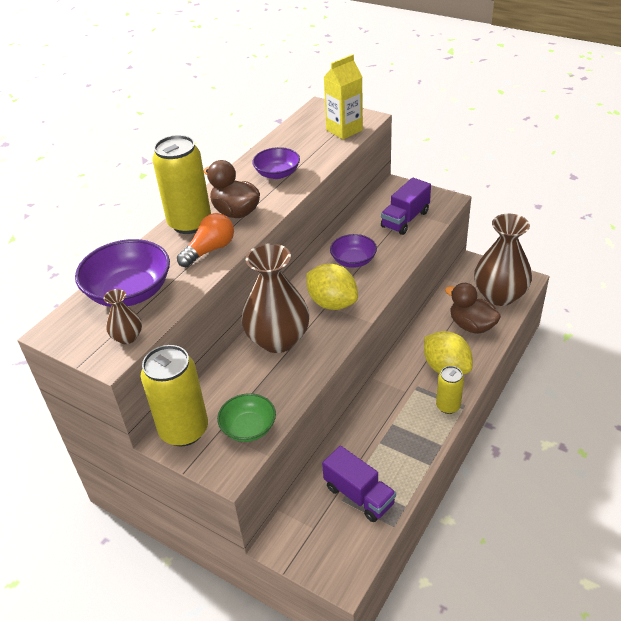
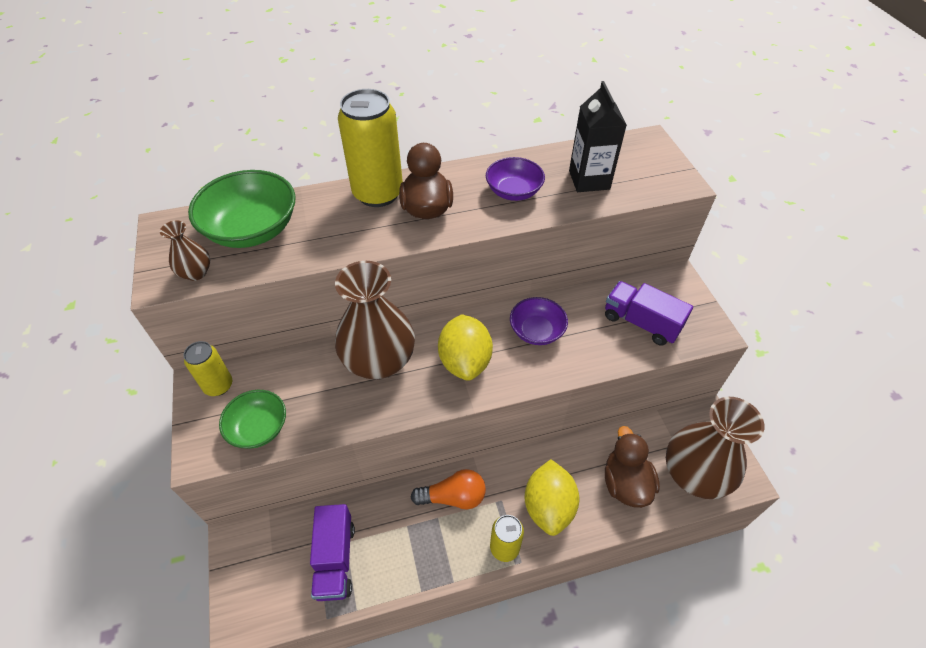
camera: 40 degrees right, 10 degrees up
purple bowl [75,239,170,307] -> green bowl [188,170,296,248]
yellow can [141,345,208,446] -> yellow can [183,341,232,396], size x0.56
orange light bulb [177,213,234,267] -> orange light bulb moved to [410,469,486,509]
yellow carton [324,54,363,140] -> none
purple truck [381,178,431,235] -> purple truck turned 45 degrees clockwise [605,281,693,346]
none -> black carton [569,81,627,192]

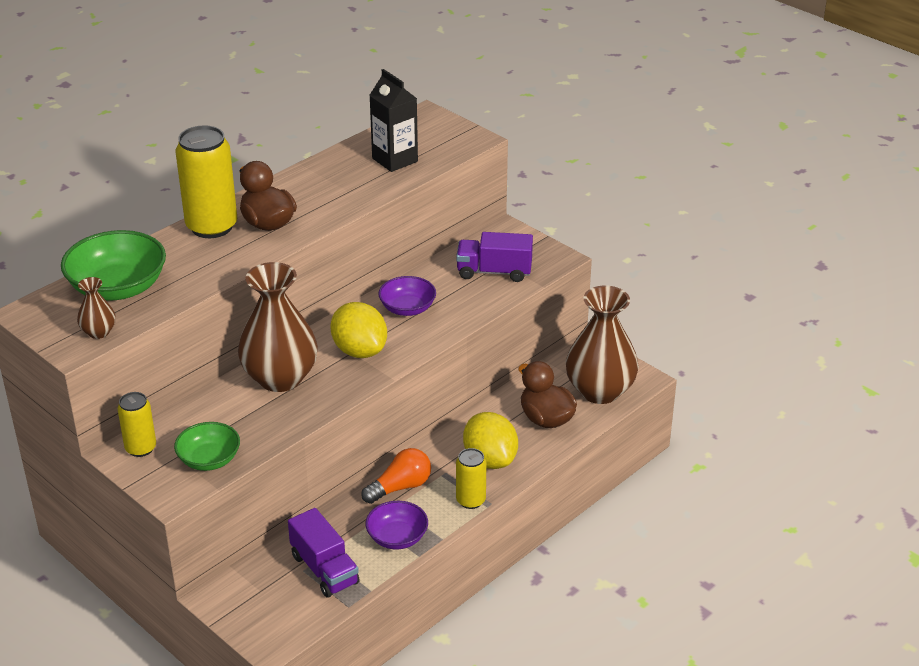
camera: 30 degrees left, 15 degrees down
purple bowl [486,157,545,201] -> purple bowl moved to [366,501,428,550]

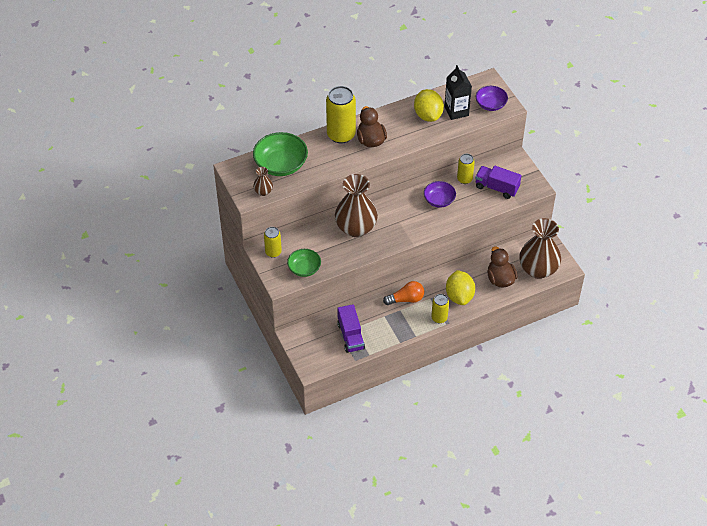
camera: 20 degrees right, 15 degrees up
yellow lemon [330,302,387,358] -> yellow lemon moved to [414,89,444,122]
purple bowl [366,501,428,550] -> purple bowl moved to [476,86,508,111]
none -> yellow can [457,154,475,184]

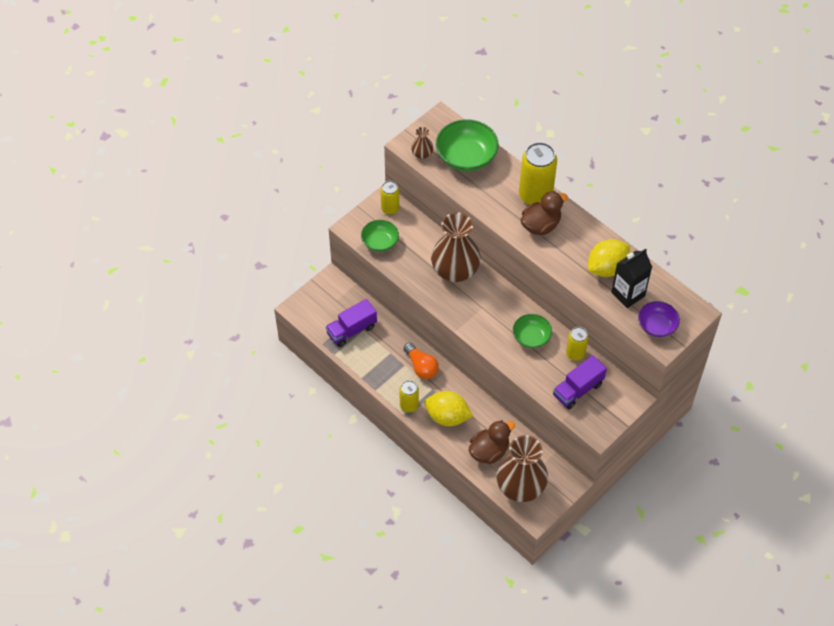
camera: 70 degrees right, 5 degrees up
purple bowl [424,181,456,208] -> green bowl [513,314,552,348]
yellow lemon [446,270,475,305] -> yellow lemon turned 45 degrees clockwise [424,391,473,426]
purple truck [475,166,522,199] -> purple truck turned 135 degrees counterclockwise [553,355,607,409]

